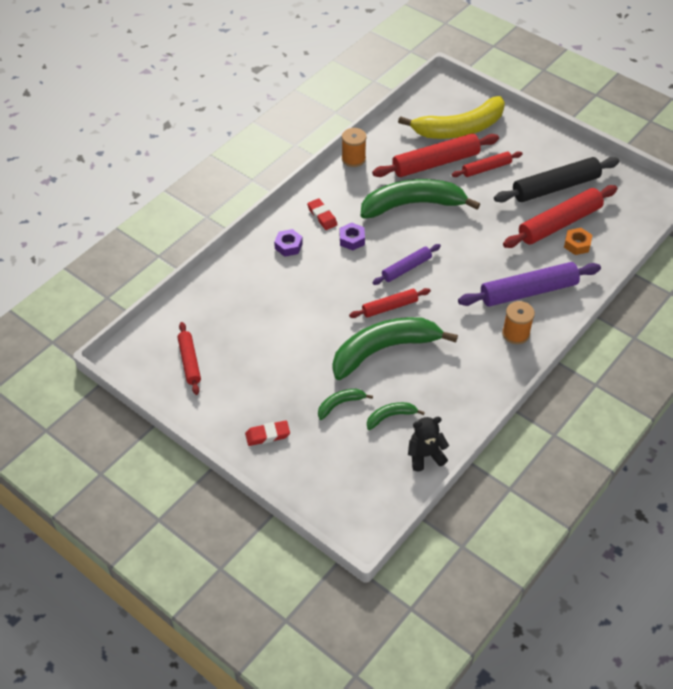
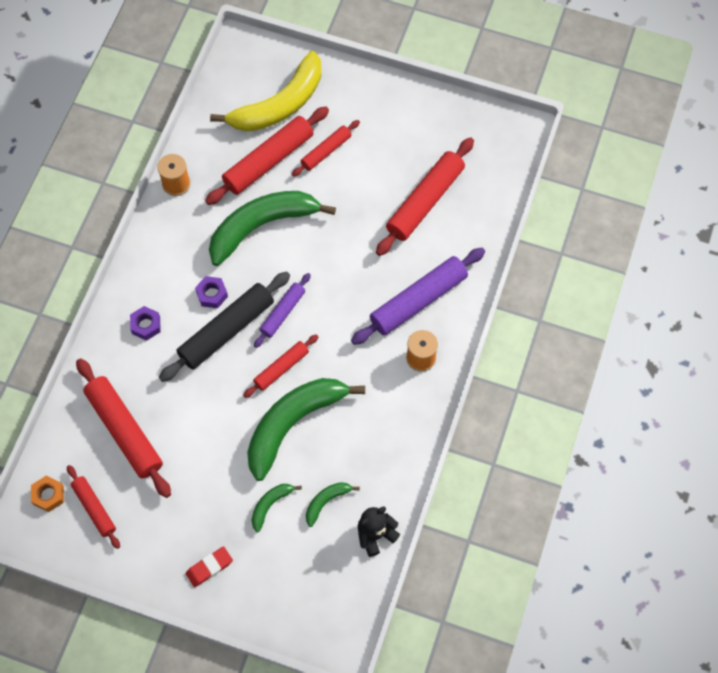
camera: 20 degrees left, 15 degrees up
red eraser [307,198,338,230] -> none
black rolling pin [494,157,619,203] -> black rolling pin moved to [159,272,290,382]
orange nut [564,228,592,255] -> orange nut moved to [31,476,64,512]
none -> red rolling pin [76,358,171,498]

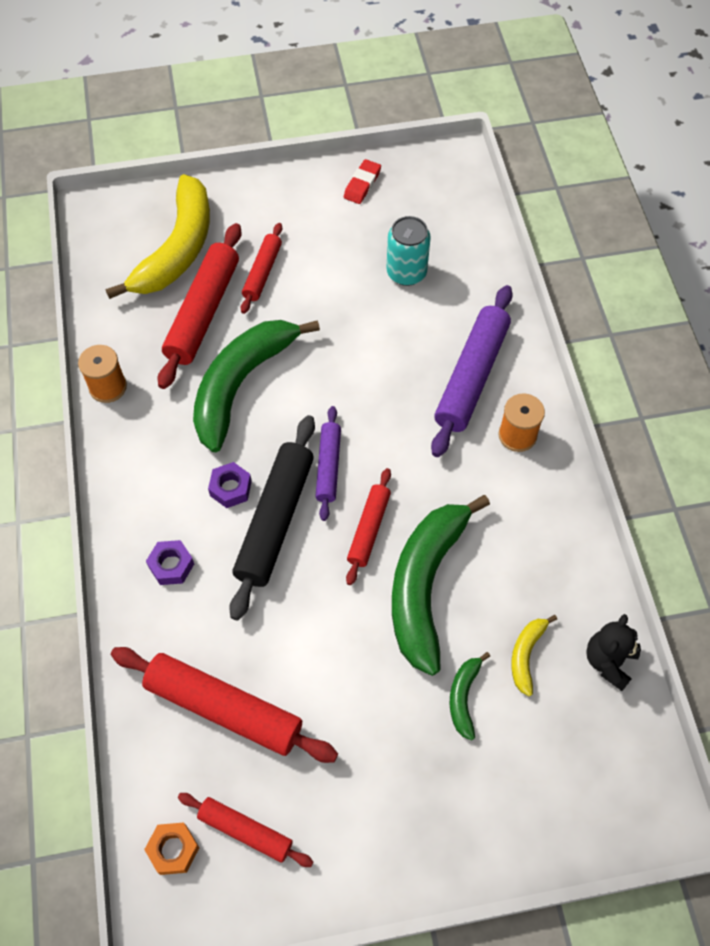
camera: 30 degrees left, 5 degrees down
red eraser [186,546,233,587] -> red eraser moved to [344,159,381,204]
green banana [306,482,360,527] -> yellow banana [511,615,557,696]
red rolling pin [376,137,474,256] -> turquoise can [386,216,431,286]

